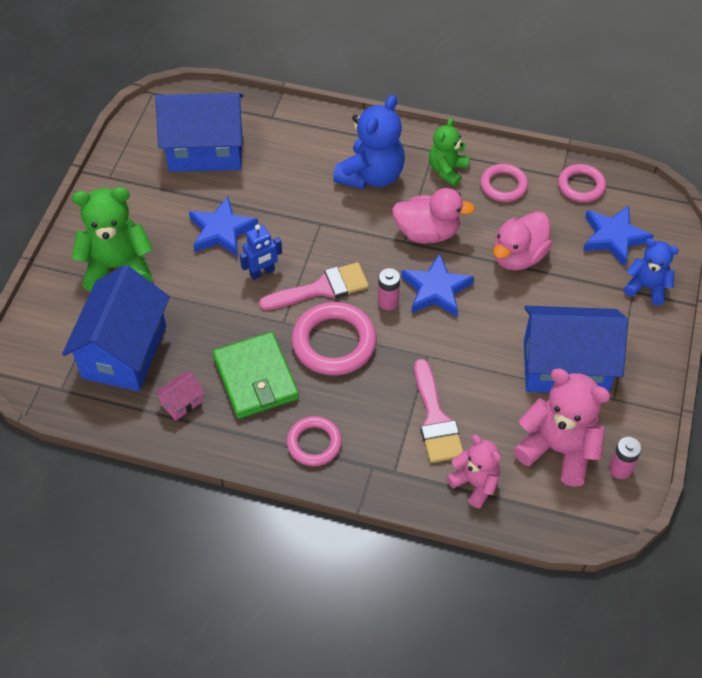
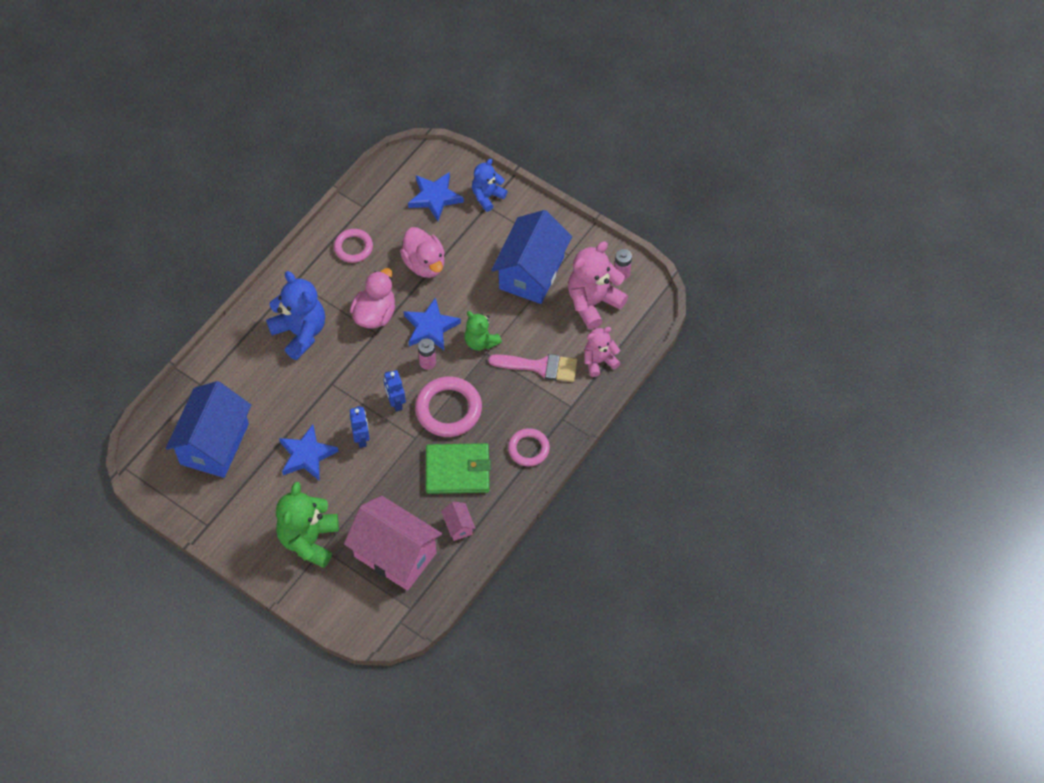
camera: 70 degrees left, 5 degrees up
blue house [62,265,170,391] -> pink house [344,496,442,591]
pink brush [259,262,369,310] -> blue robot [383,370,406,412]
green teddy bear [429,118,470,186] -> green teddy bear moved to [465,311,502,351]
pink ring [558,164,606,202] -> none

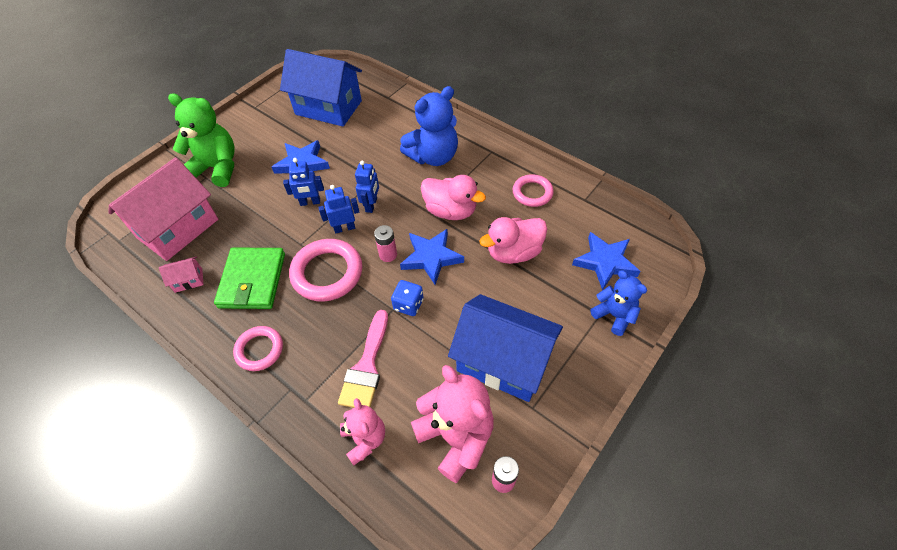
camera: 95 degrees right, 5 degrees down
green teddy bear [465,311,502,351] -> blue dice [391,280,424,316]
none -> blue robot [355,160,379,213]

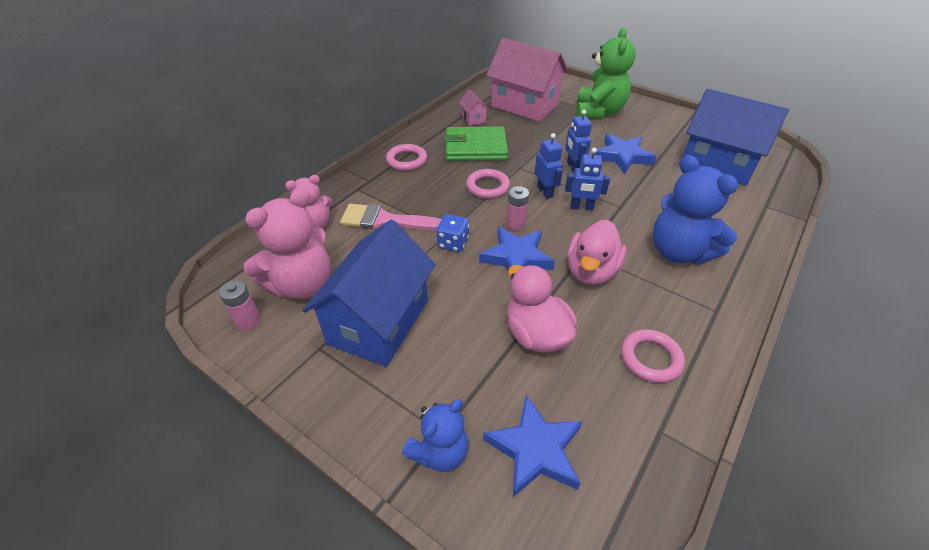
camera: 85 degrees right, 10 degrees down
blue house [280,49,362,127] -> blue house turned 75 degrees counterclockwise [682,89,789,185]
pink ring [289,239,362,302] -> pink ring [466,169,510,199], size x0.62

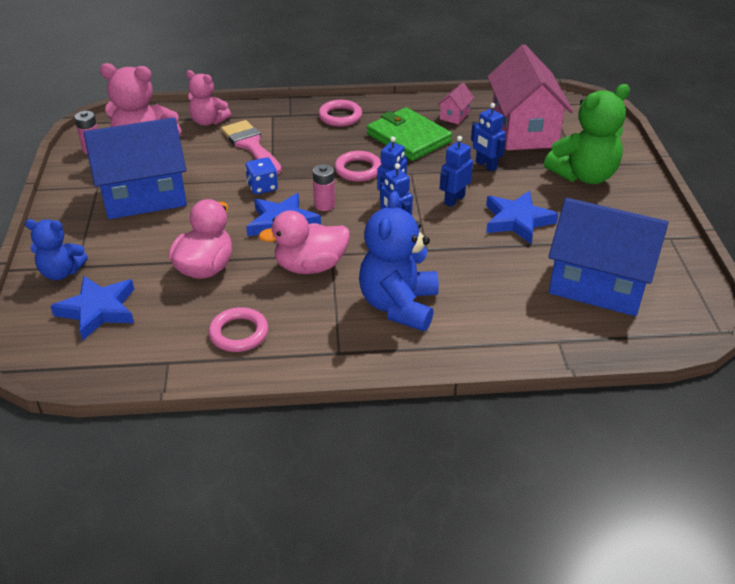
camera: 50 degrees right, 5 degrees down
blue house [682,89,789,185] -> blue house turned 60 degrees counterclockwise [548,198,668,316]
none -> blue robot [471,103,506,172]

